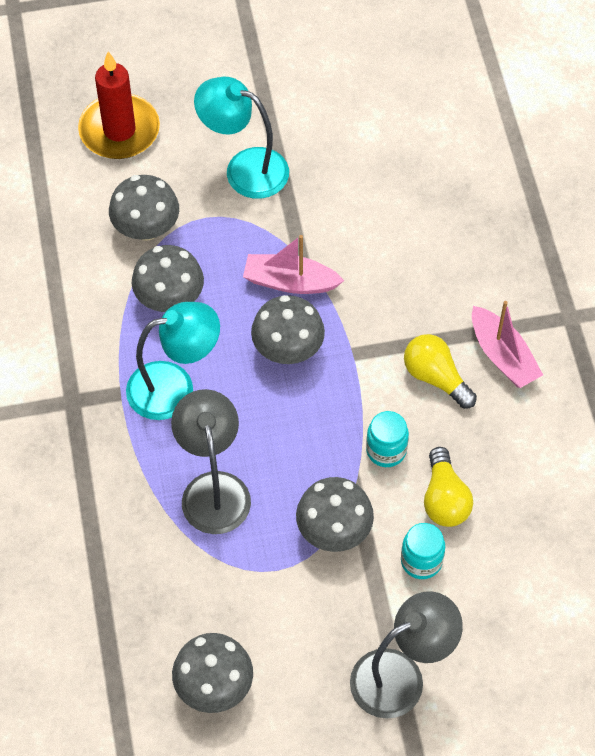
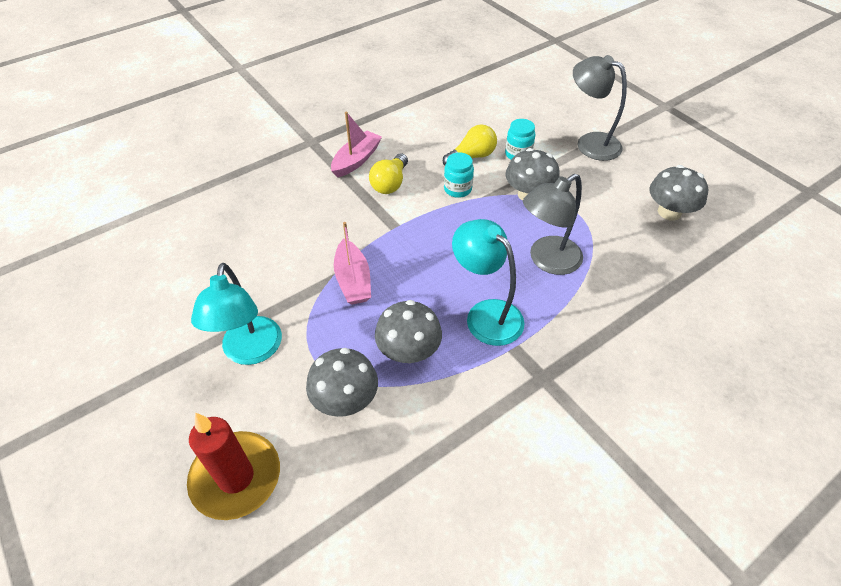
camera: 115 degrees left, 10 degrees down
grey mushroom [251,295,325,364] -> none

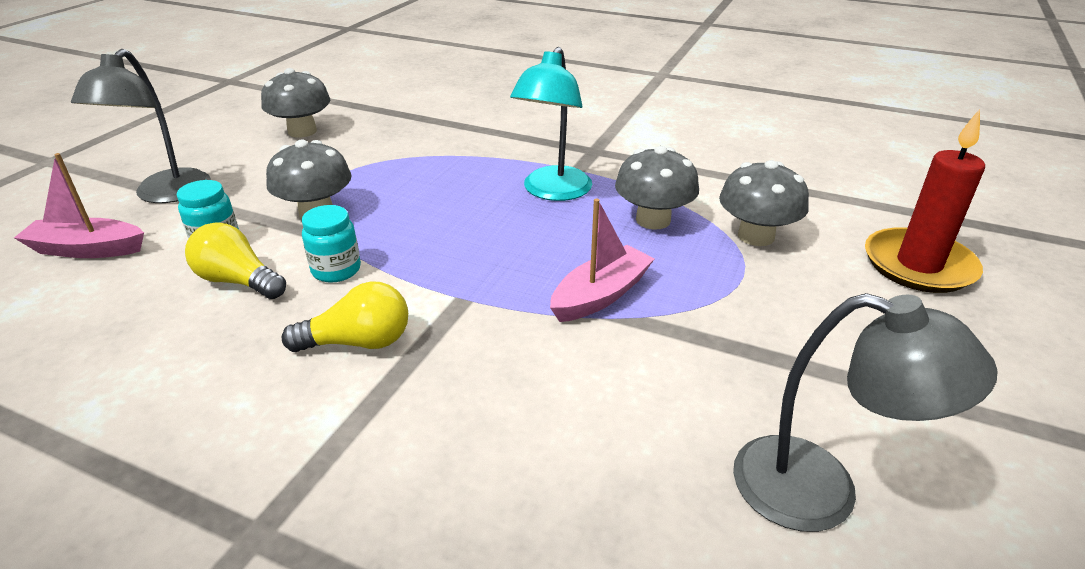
camera: 120 degrees left, 15 degrees down
turquoise lamp [191,263,282,365] -> none
pink boat [331,112,382,178] -> pink boat moved to [14,153,144,258]
grey lamp [523,174,583,275] -> grey lamp moved to [733,293,998,532]

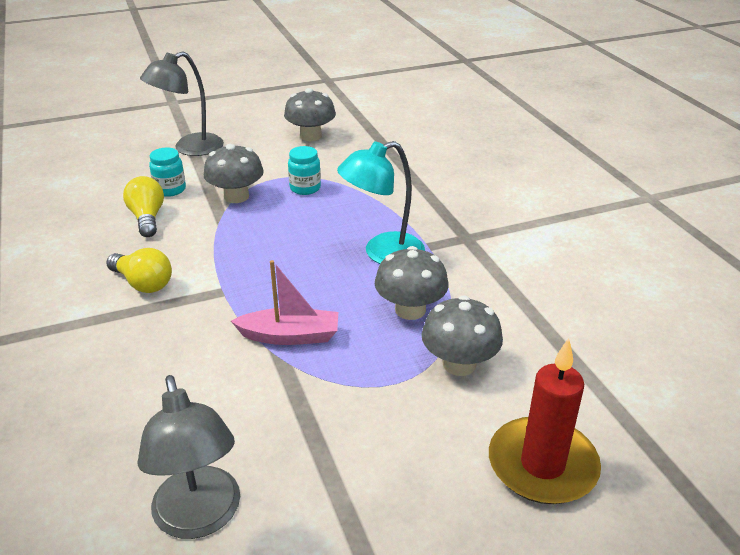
camera: 45 degrees right, 0 degrees up
pink boat [14,153,144,258] -> none
turquoise jar [302,205,361,283] -> turquoise jar moved to [288,146,321,195]

